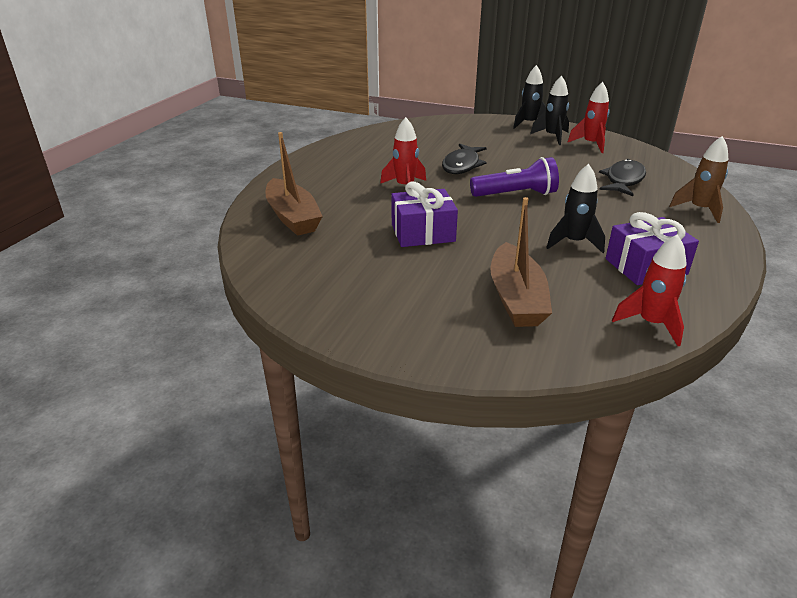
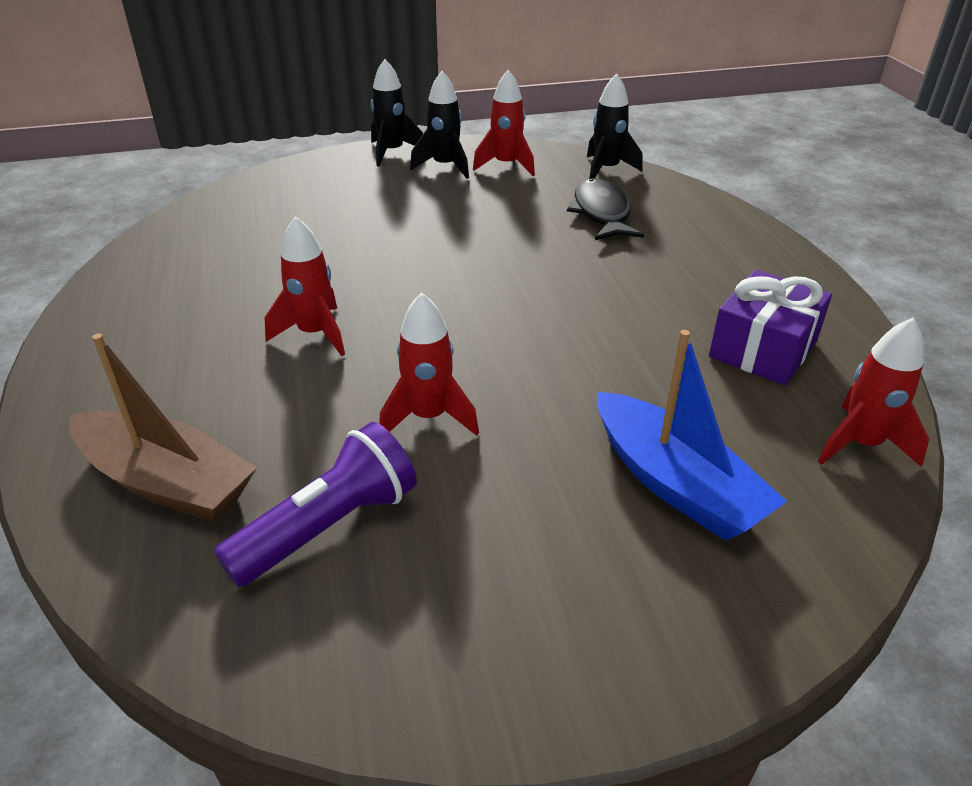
camera: 35 degrees left, 5 degrees up
purple gift [391,181,458,247] -> red rocket [379,293,479,436]
black fish [442,144,487,174] -> none
purple flashlight [470,157,559,197] -> purple flashlight moved to [214,422,417,587]
brown boat [490,197,552,327] -> blue boat [597,330,787,540]
black rocket [546,164,605,253] -> black rocket moved to [587,73,643,179]
brown rocket [669,136,728,223] -> none

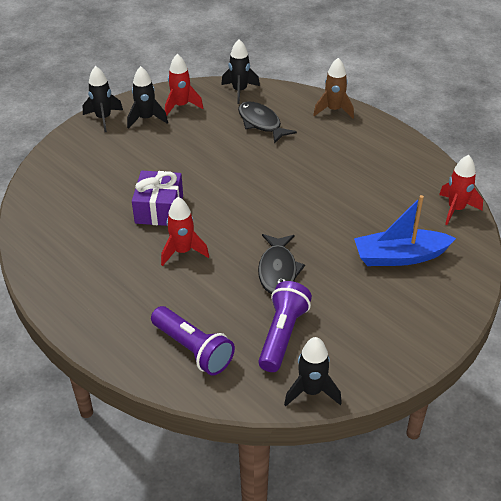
camera: 30 degrees left, 5 degrees up
brown boat [69,334,257,522] -> purple flashlight [151,306,235,376]
red rocket [379,293,479,436] -> black fish [258,234,305,294]
blue boat [597,330,787,540] -> blue boat turned 150 degrees clockwise [354,195,456,266]
purple gift [709,269,832,385] -> purple gift moved to [132,171,183,226]
none -> black rocket [284,337,342,406]
none -> brown rocket [313,58,354,119]

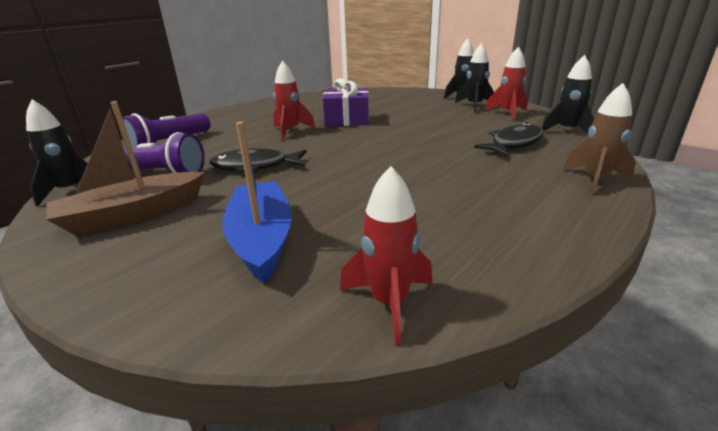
camera: 85 degrees right, 15 degrees down
none -> brown boat [46,101,205,236]

